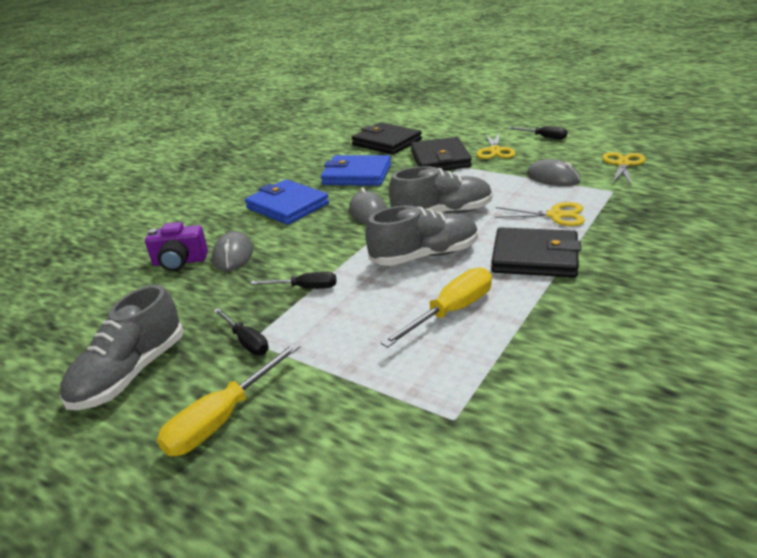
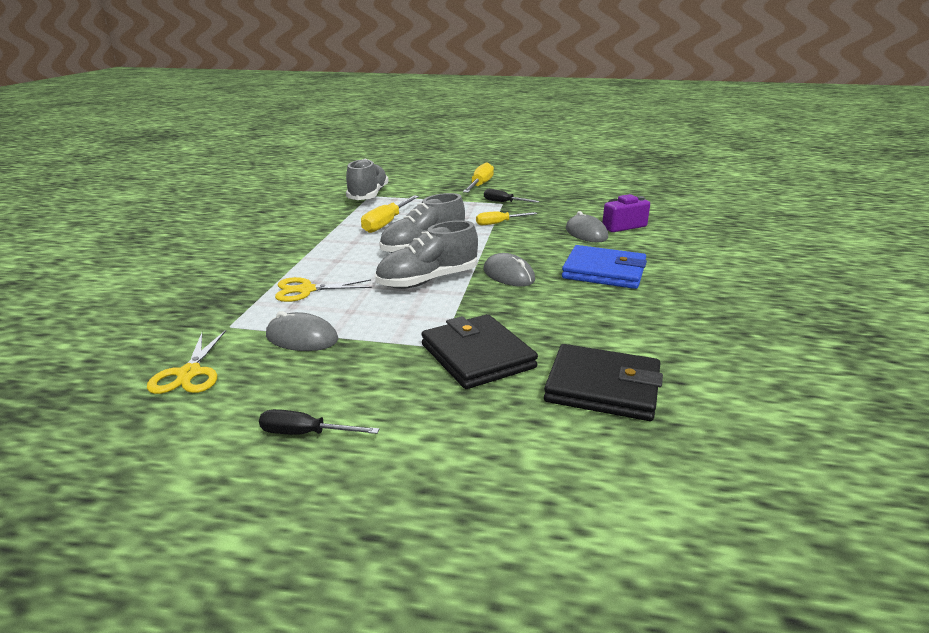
camera: 155 degrees right, 5 degrees down
grey shoe [60,285,184,410] -> grey shoe moved to [346,159,389,200]
black screwdriver [251,272,336,289] -> yellow screwdriver [476,211,537,225]
blue wallet [321,155,391,186] -> none
yellow scissors [476,132,516,159] -> none
black wallet [491,227,581,277] -> none

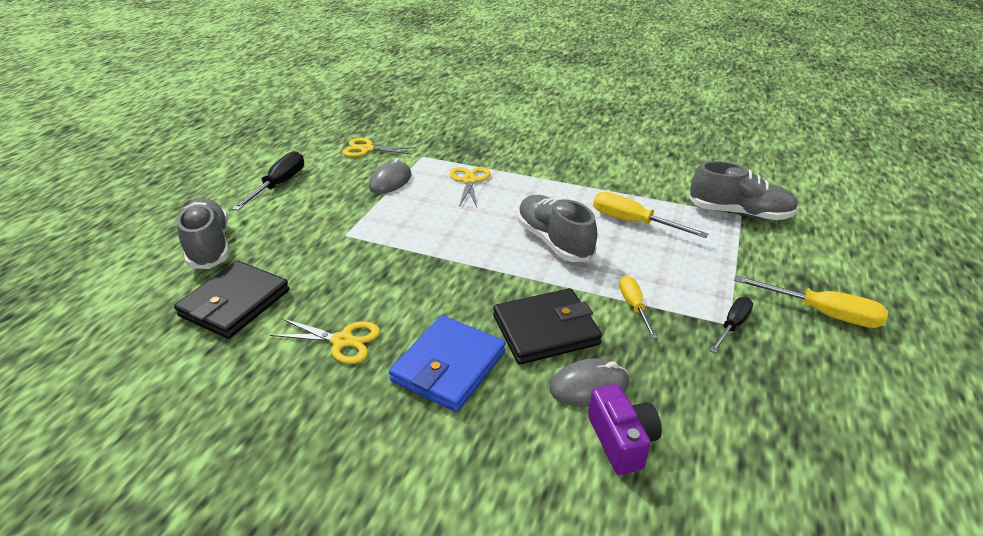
camera: 100 degrees right, 10 degrees up
black screwdriver [259,409,379,435] -> black screwdriver [232,151,304,211], size x1.58
grey shoe [375,220,478,289] -> grey shoe moved to [177,198,229,269]
black wallet [421,314,538,389] -> black wallet moved to [493,288,602,365]
grey mouse [484,253,535,287] -> none
none -> yellow scissors [270,318,380,364]

